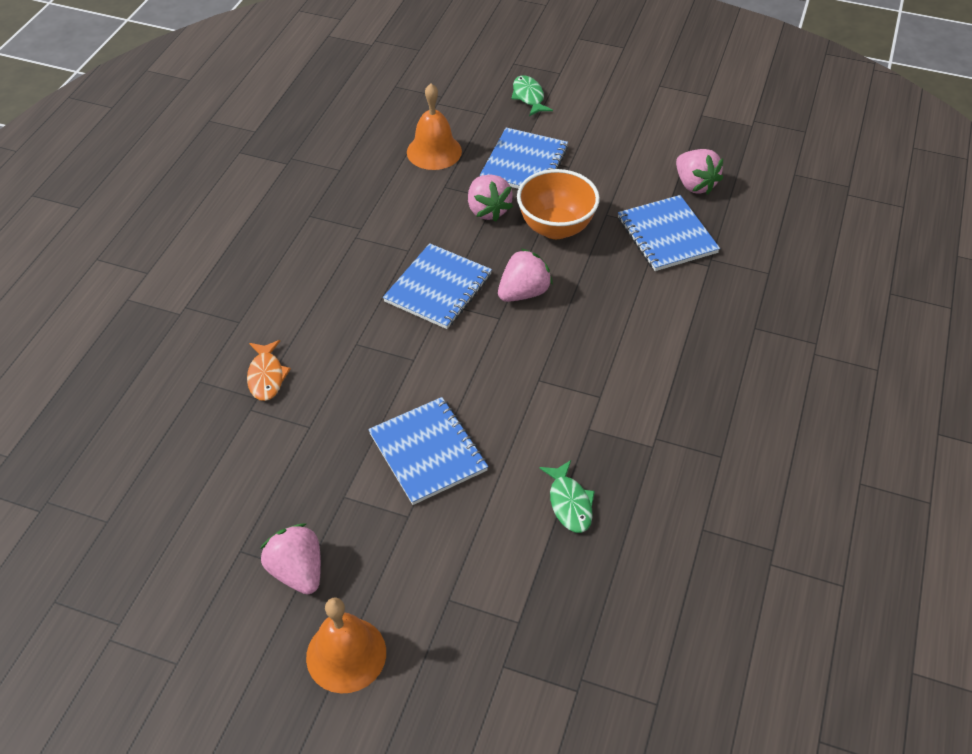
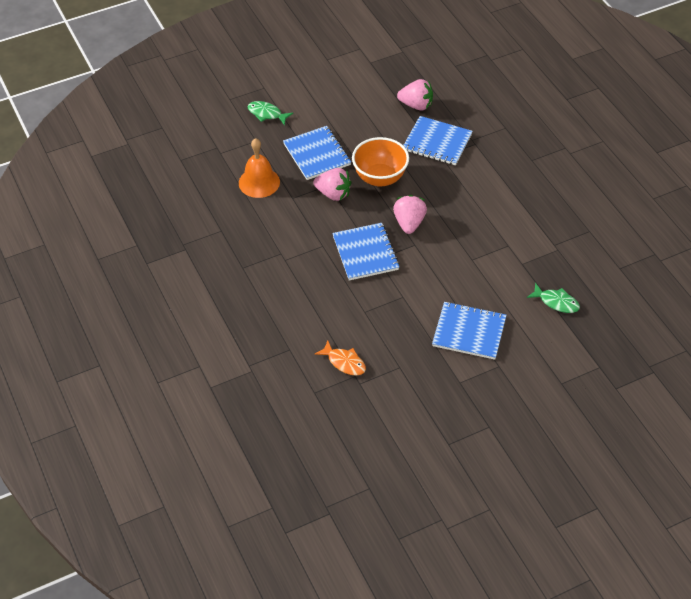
camera: 45 degrees left, 0 degrees up
pink strawberry [260,523,321,594] -> none
orange bell [306,597,386,693] -> none

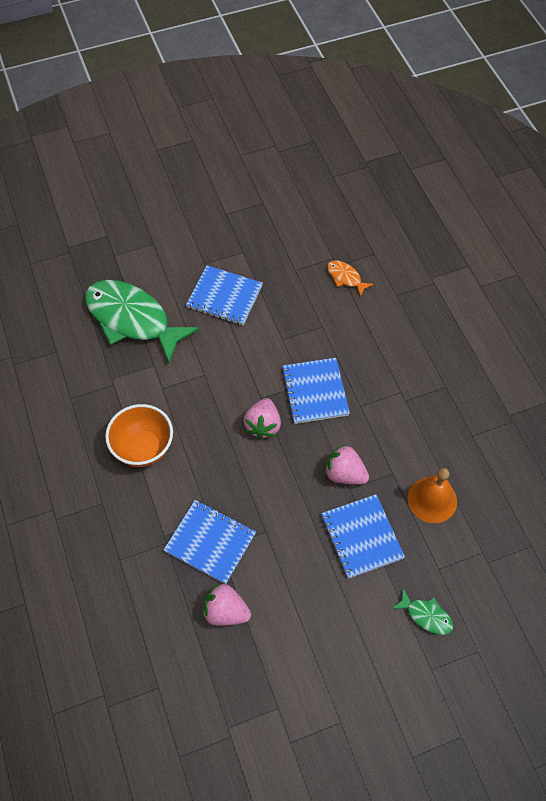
camera: 175 degrees left, 10 degrees up
orange bowl [352,137,409,187] -> orange bowl moved to [105,404,173,467]
green fish [527,283,580,313] -> green fish [85,280,199,364], size x2.34

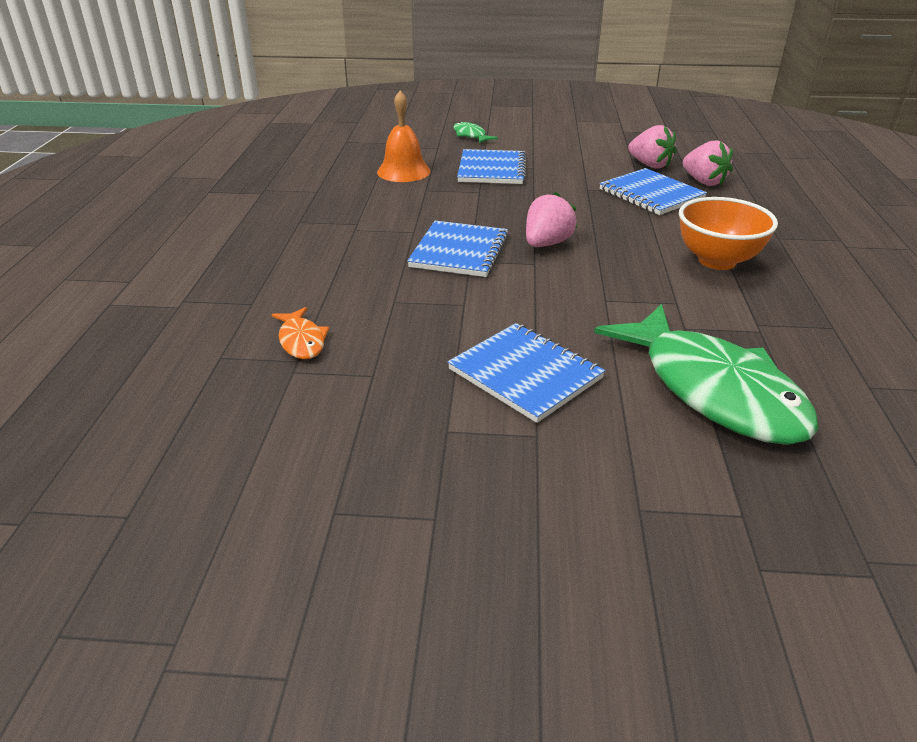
camera: 155 degrees left, 25 degrees down
pink strawberry [324,444,369,484] -> pink strawberry moved to [683,141,733,186]

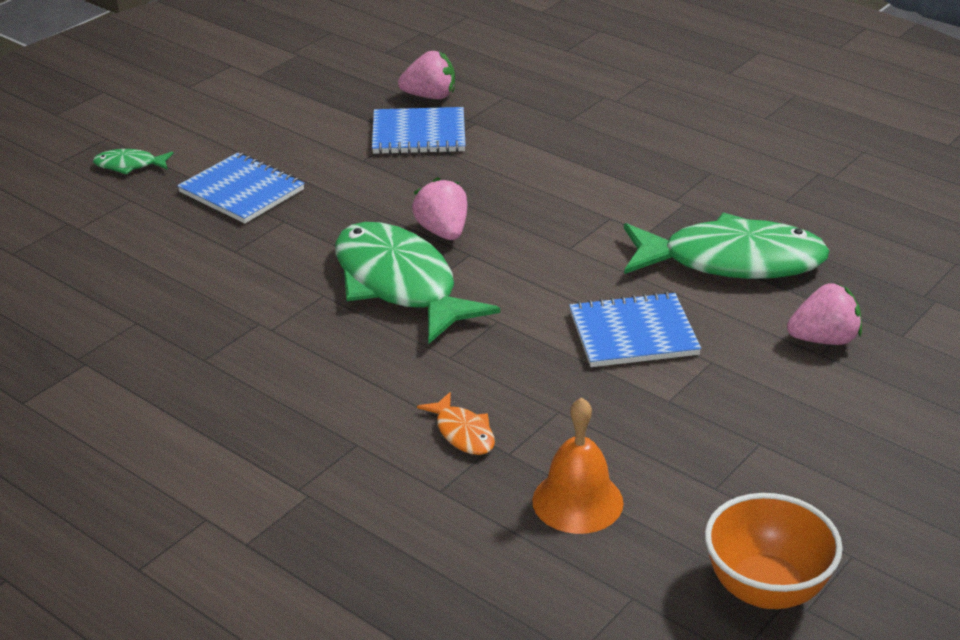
camera: 55 degrees left, 0 degrees up
orange fish [271,307,329,359] -> orange fish turned 45 degrees clockwise [417,392,495,455]
orange bell [377,91,431,182] -> orange bell moved to [532,397,623,534]
blue notebook [407,221,509,277] -> green fish [335,222,500,344]
pink strawberry [628,125,677,169] -> pink strawberry moved to [787,283,862,345]
orange bowl [679,197,778,270] -> orange bowl moved to [705,493,843,609]

